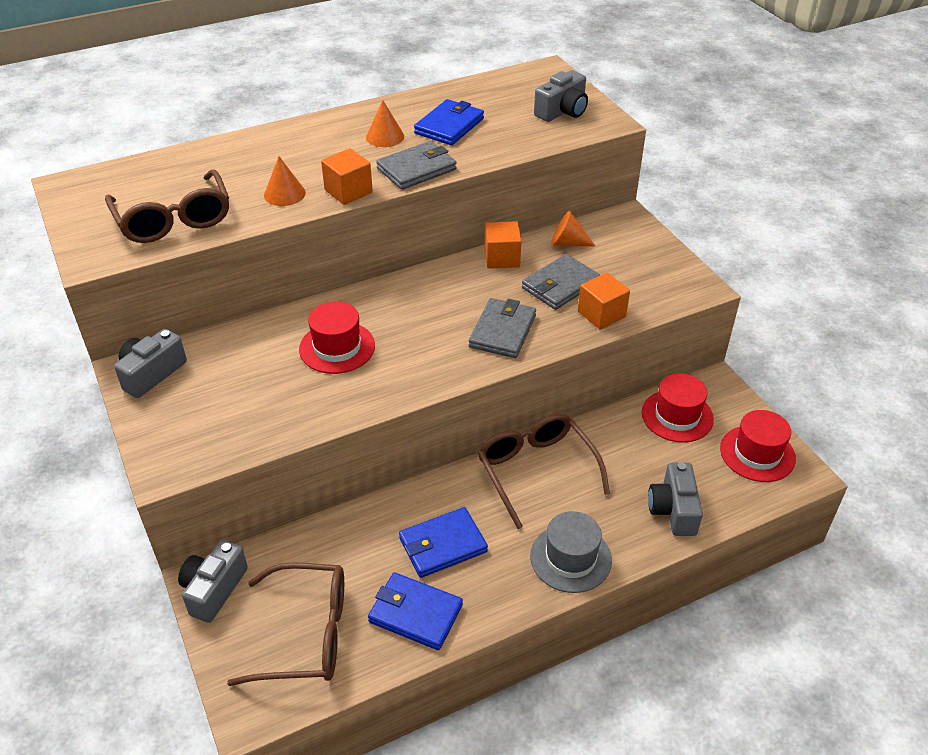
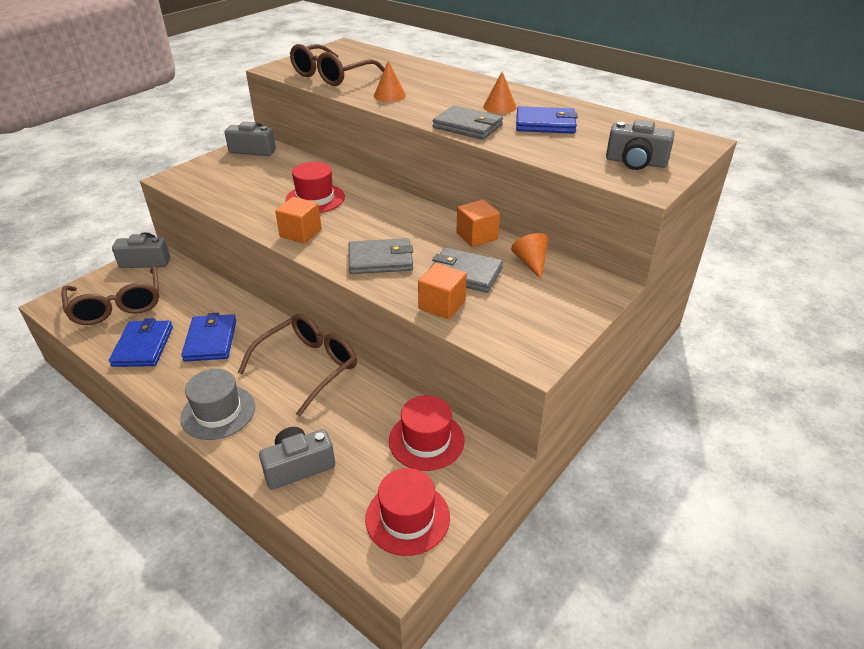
camera: 65 degrees right, 5 degrees down
orange cube [321,148,373,205] -> orange cube moved to [275,197,322,244]
blue wallet [399,507,488,578] -> blue wallet turned 45 degrees clockwise [181,313,236,361]

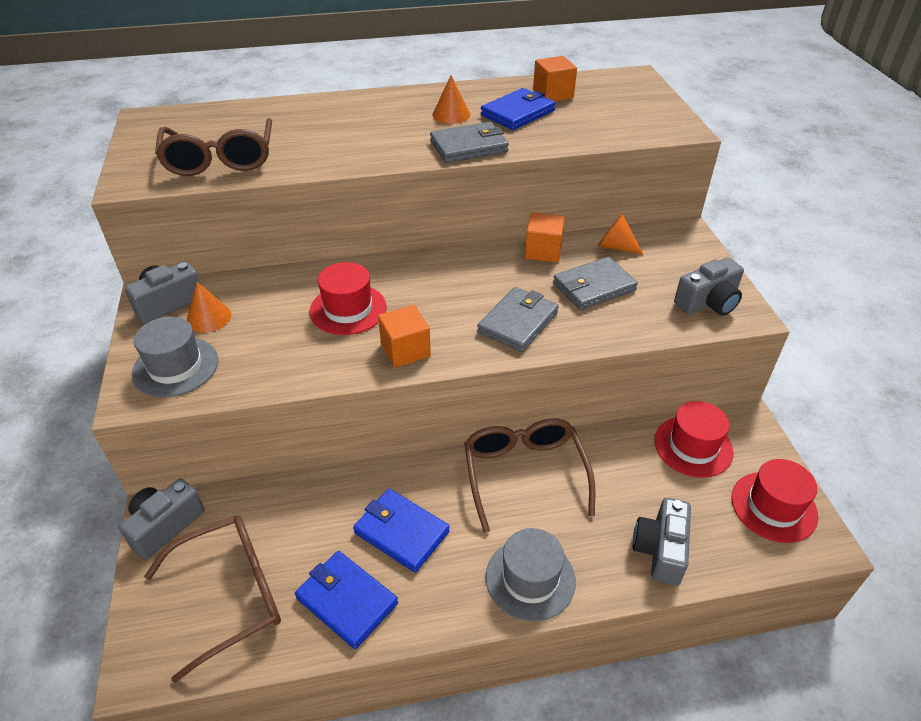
camera: 50 degrees left, 5 degrees up
brown glasses [61,266,159,325] -> brown glasses turned 45 degrees counterclockwise [144,515,281,683]
orange cone [374,61,406,102] -> orange cone moved to [187,282,231,333]
orange cube [418,263,467,319] -> orange cube moved to [533,56,577,101]
grey camera [606,120,675,170] -> grey camera moved to [674,258,744,316]
none -> grey hat [132,317,218,397]

